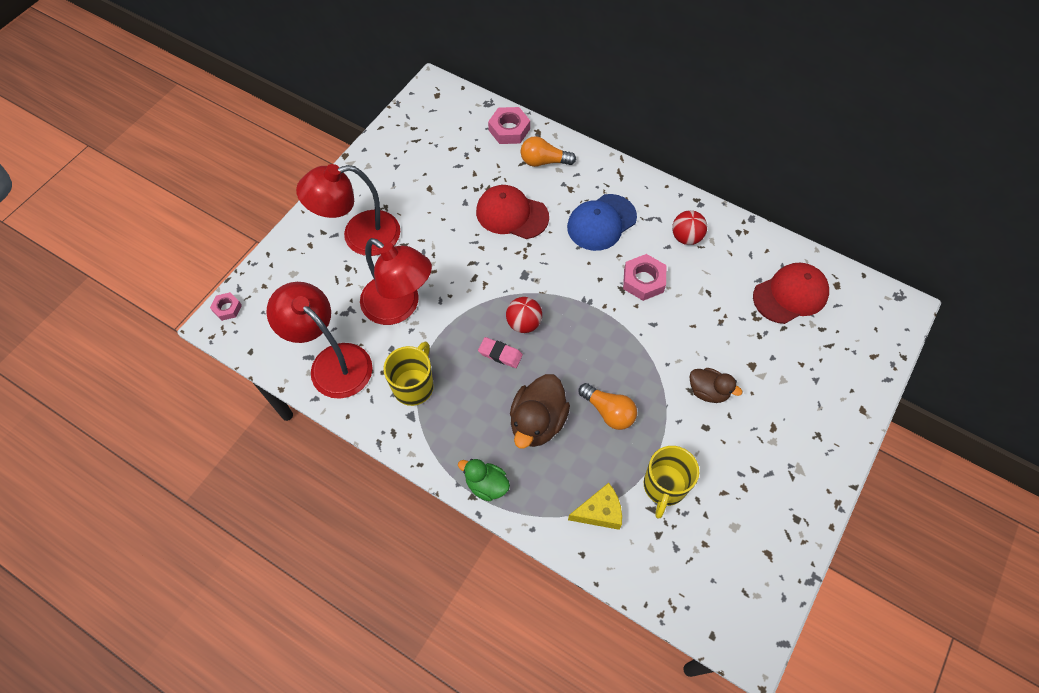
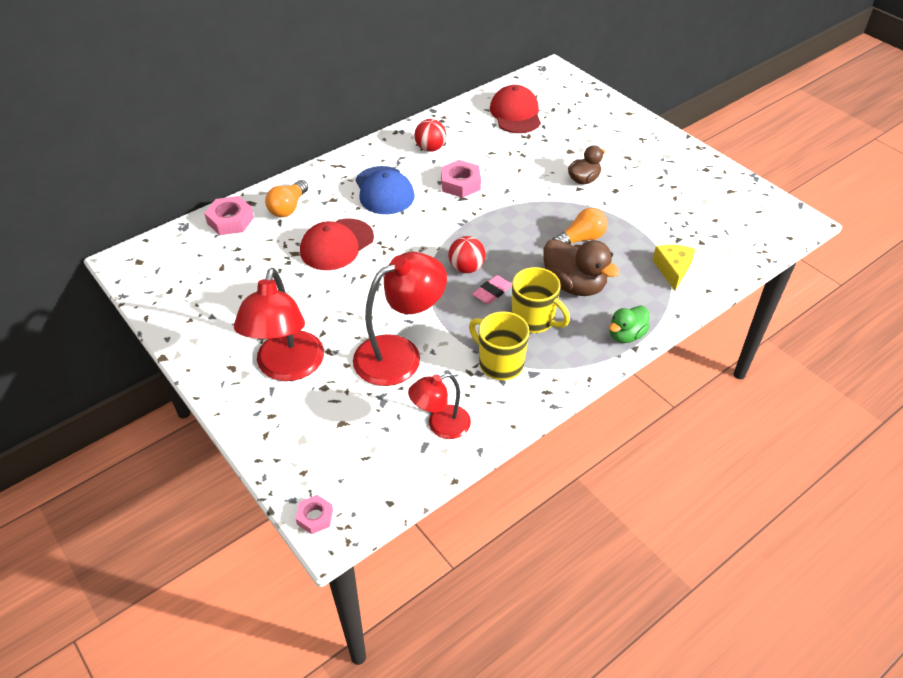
camera: 70 degrees left, 15 degrees down
red lamp [266,282,373,399] -> red lamp [408,373,471,439], size x0.59
yellow mug [644,446,699,519] -> yellow mug moved to [512,267,570,333]

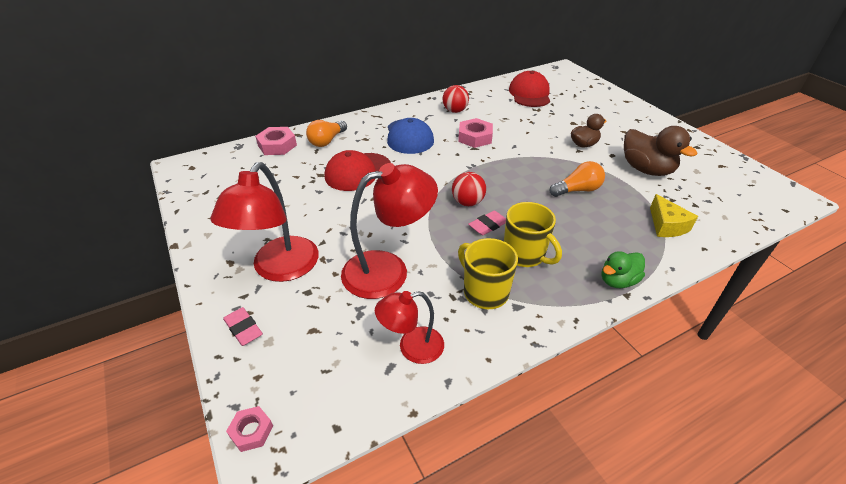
camera: 10 degrees right, 5 degrees down
brown duck [543,239,620,296] -> brown duck moved to [624,126,697,176]
yellow cheese [653,245,696,290] -> yellow cheese turned 150 degrees clockwise [650,194,698,237]
none -> pink eraser [223,307,263,346]

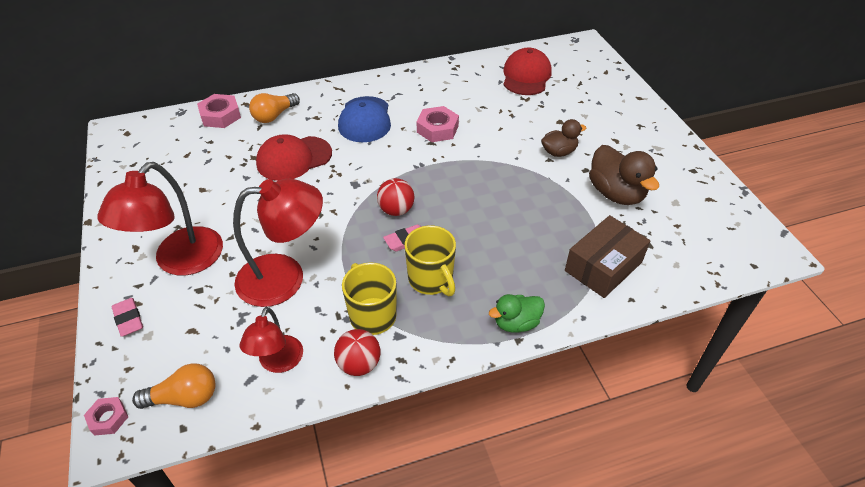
camera: 10 degrees right, 5 degrees up
red lamp [375,291,444,364] -> red lamp turned 75 degrees counterclockwise [240,307,303,373]
red ball [443,85,469,113] -> red ball moved to [334,329,381,376]
orange light bulb [549,161,605,197] -> orange light bulb moved to [132,363,215,409]
yellow cheese [650,194,698,237] -> brown box [565,215,650,298]

